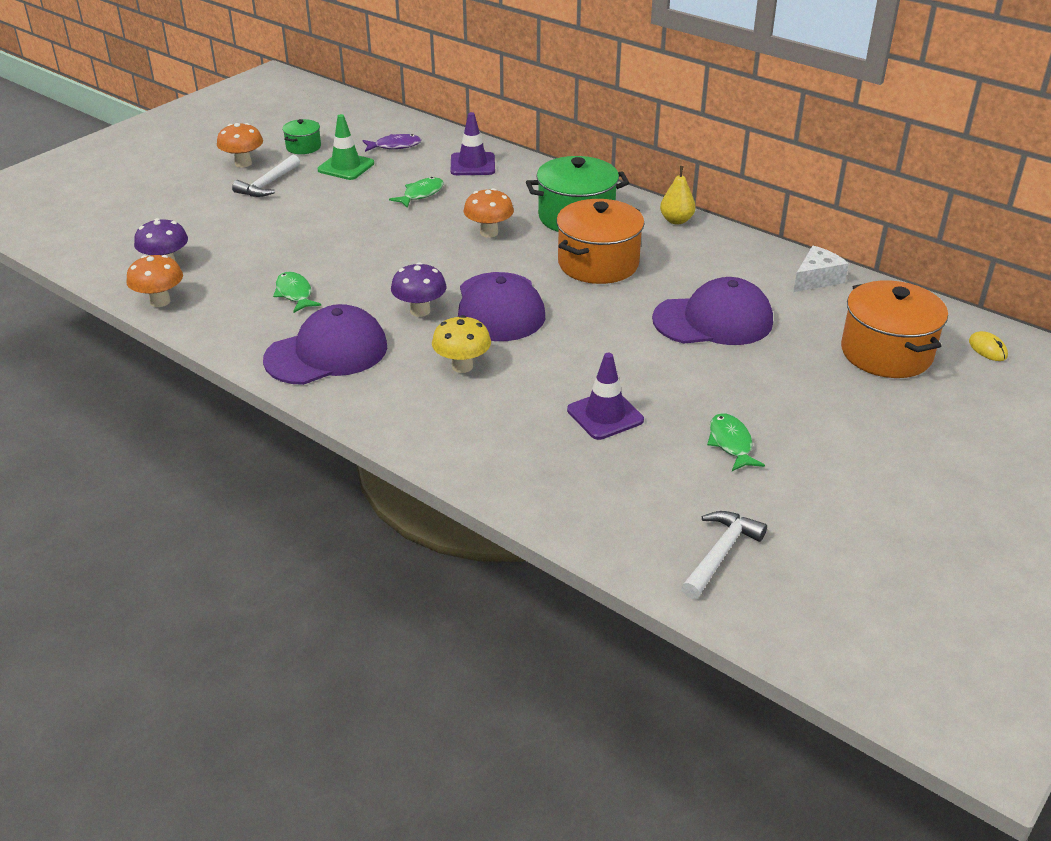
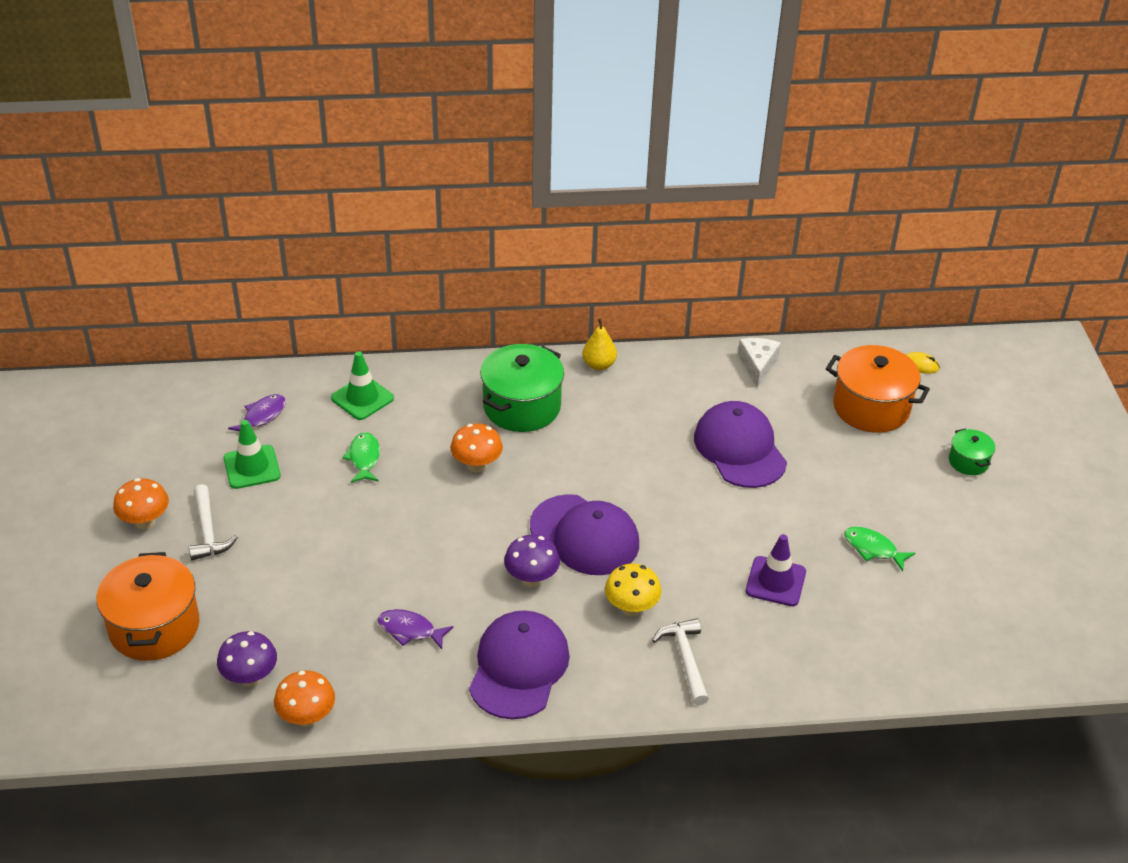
camera: 45 degrees left, 5 degrees up
green fish [273,272,321,313] -> purple fish [377,609,454,649]
green pot [282,119,321,154] -> green pot moved to [949,428,995,475]
purple traffic cone [451,112,495,175] -> green traffic cone [331,351,394,420]
orange pot [556,199,644,284] -> orange pot moved to [96,552,199,661]
purple cap [652,277,773,345] -> purple cap turned 60 degrees counterclockwise [694,401,787,488]
white hammer [681,511,767,599] -> white hammer moved to [652,618,709,705]

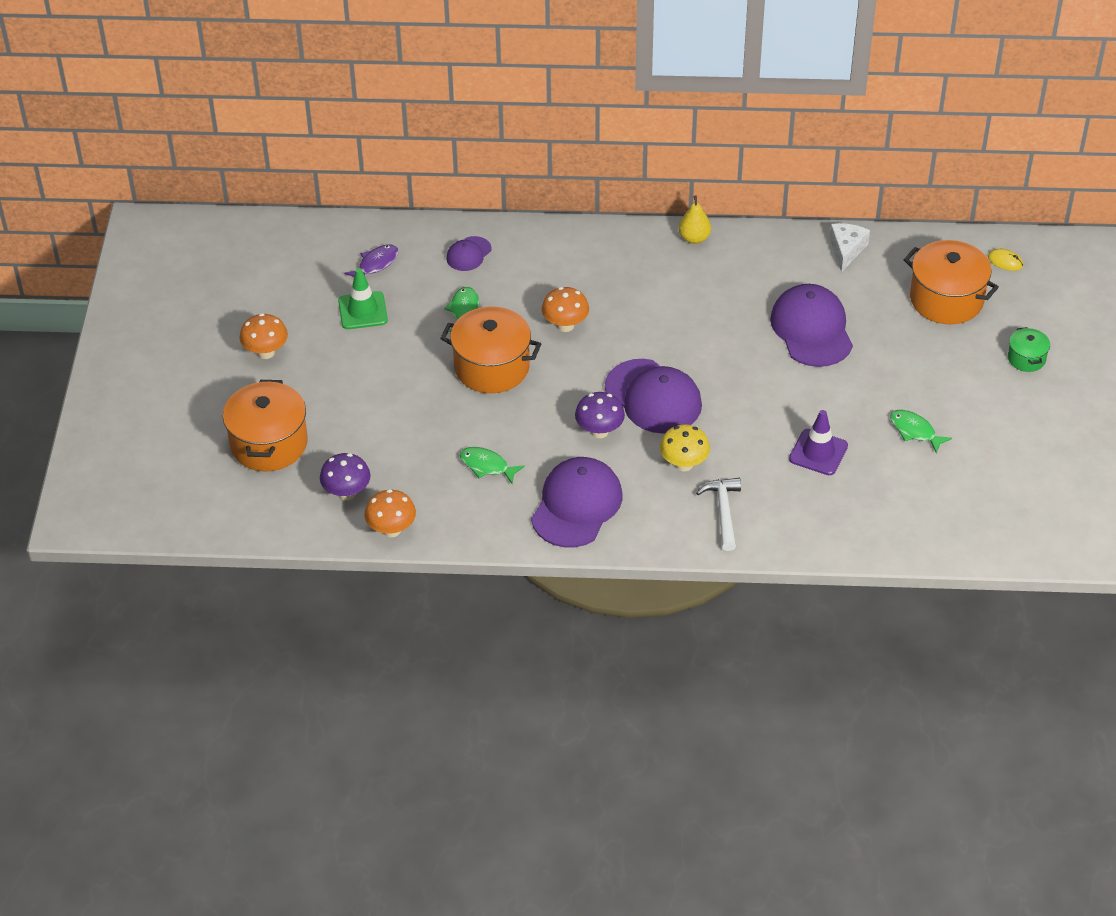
camera: 10 degrees right, 5 degrees up
white hammer [189,484,238,560] -> none
green traffic cone [331,351,394,420] -> purple cap [446,236,492,271]
purple fish [377,609,454,649] -> green fish [459,447,525,484]
green pot [480,344,564,432] -> none
none -> orange pot [440,307,541,393]

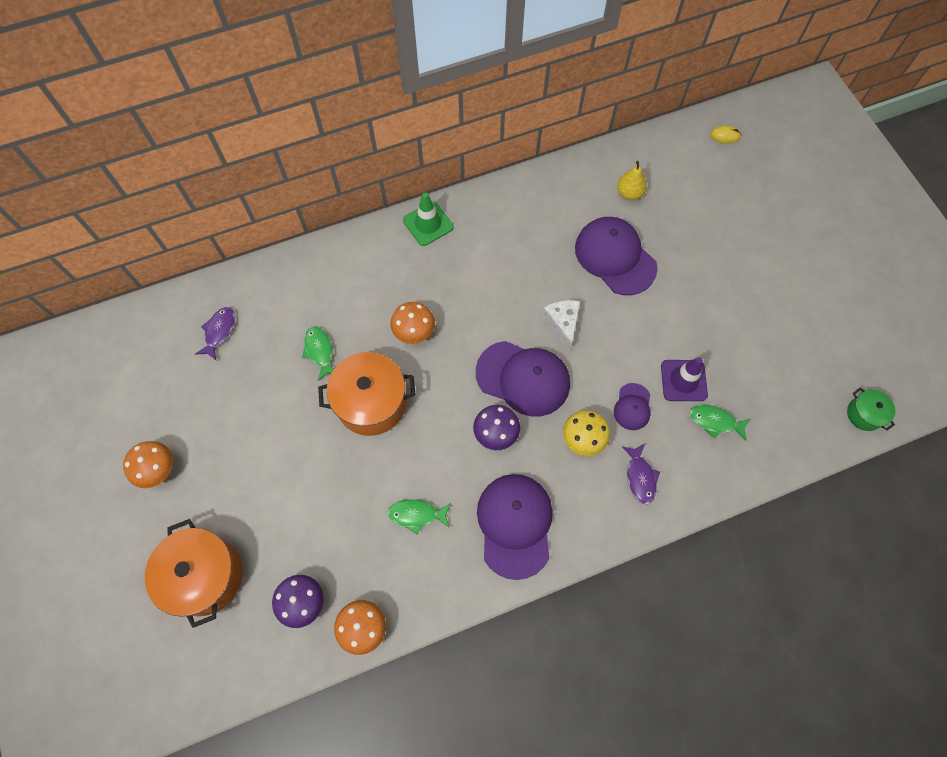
camera: 25 degrees left, 20 degrees up
green traffic cone [338,268,388,329] -> green traffic cone moved to [403,192,453,246]
purple cap [446,236,492,271] -> purple cap moved to [614,383,651,430]
yellow pear [679,196,711,244] -> yellow pear moved to [617,161,647,200]
white hammer [696,478,741,551] -> purple fish [622,444,660,505]
white cheese [830,223,870,272] -> white cheese moved to [542,300,580,350]
green fish [890,410,952,453] -> green fish moved to [689,404,750,441]
orange pot [904,240,999,324] -> none
green pot [1008,327,1050,372] -> green pot moved to [847,388,896,431]

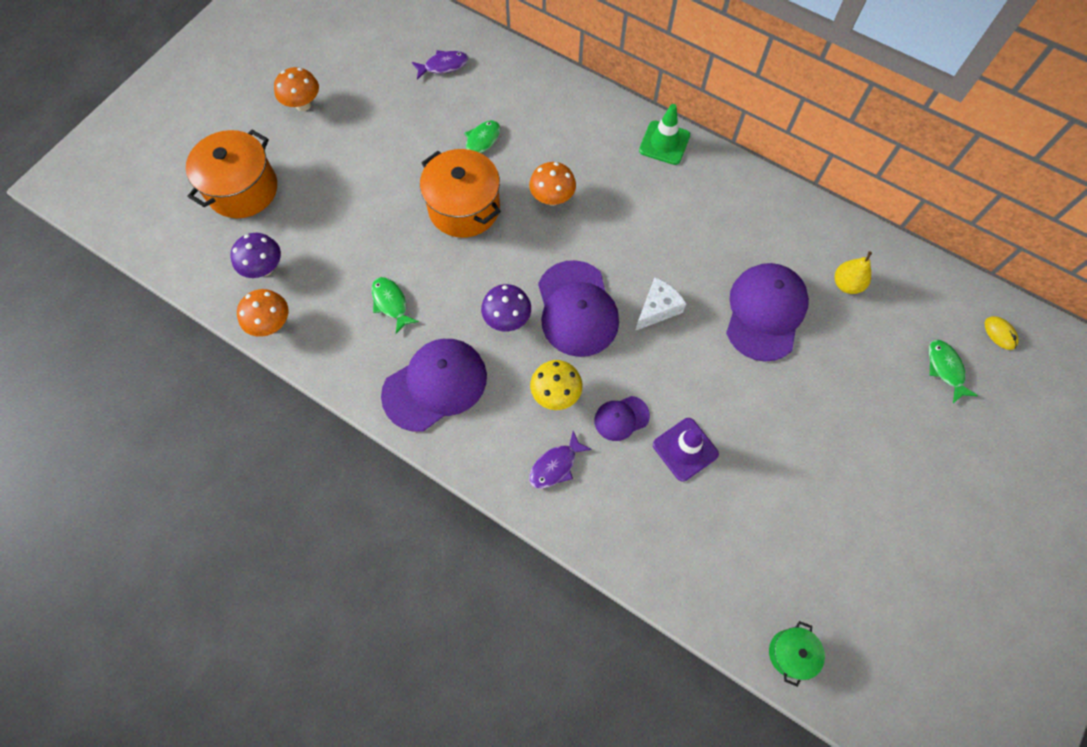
camera: 55 degrees right, 0 degrees up
green fish [689,404,750,441] -> green fish moved to [929,340,978,403]

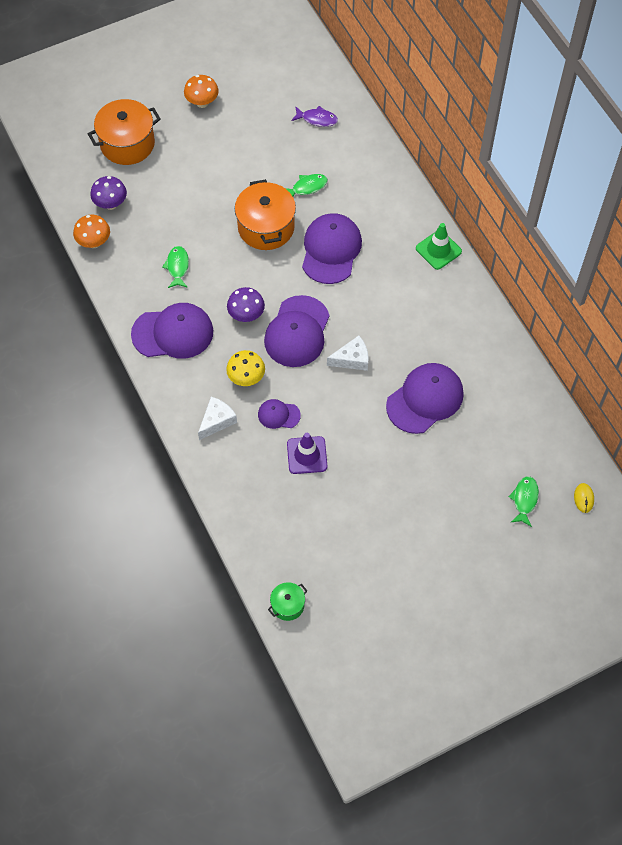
camera: 30 degrees right, 5 degrees down
orange mushroom [529,162,576,206] -> purple cap [302,213,362,284]
purple fish [529,431,592,489] -> white cheese [198,397,237,440]
yellow pear [835,252,872,294] -> none

